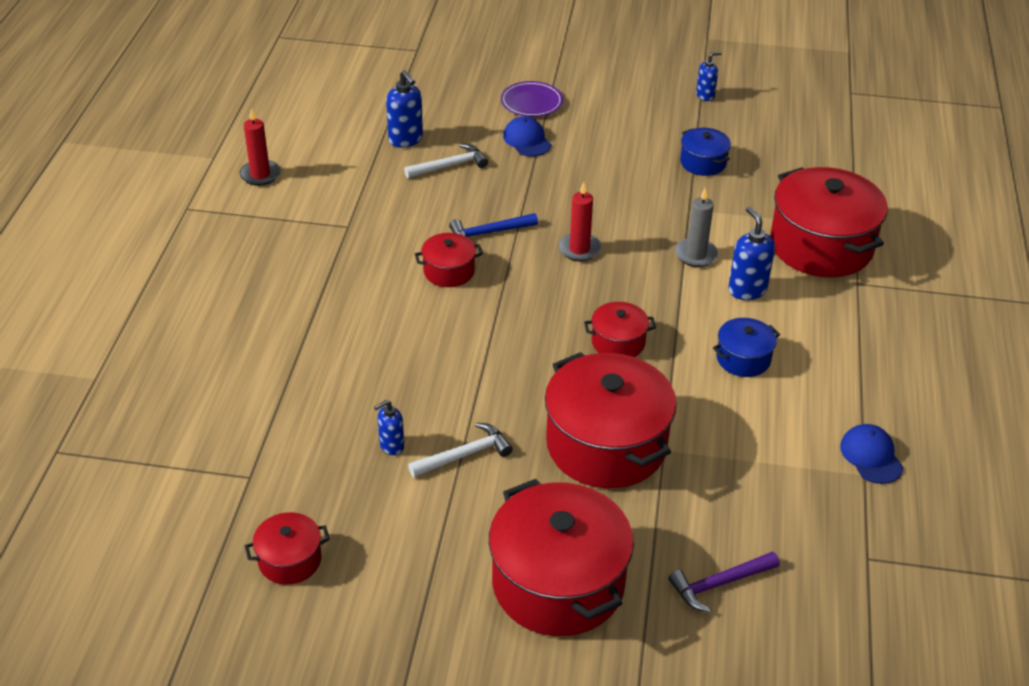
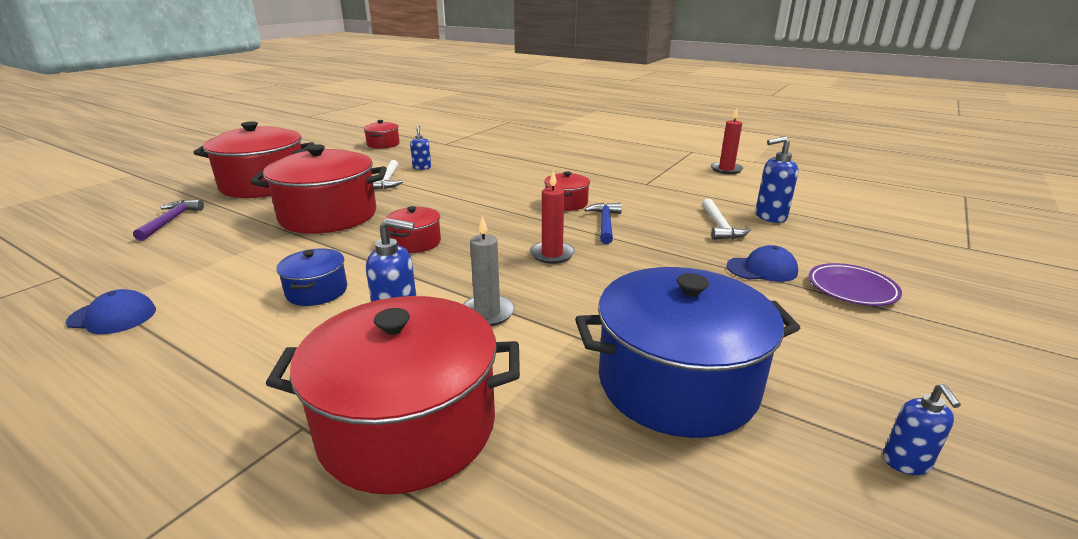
camera: 115 degrees right, 15 degrees down
blue pot [680,128,731,176] -> blue pot [575,267,800,438], size x2.08

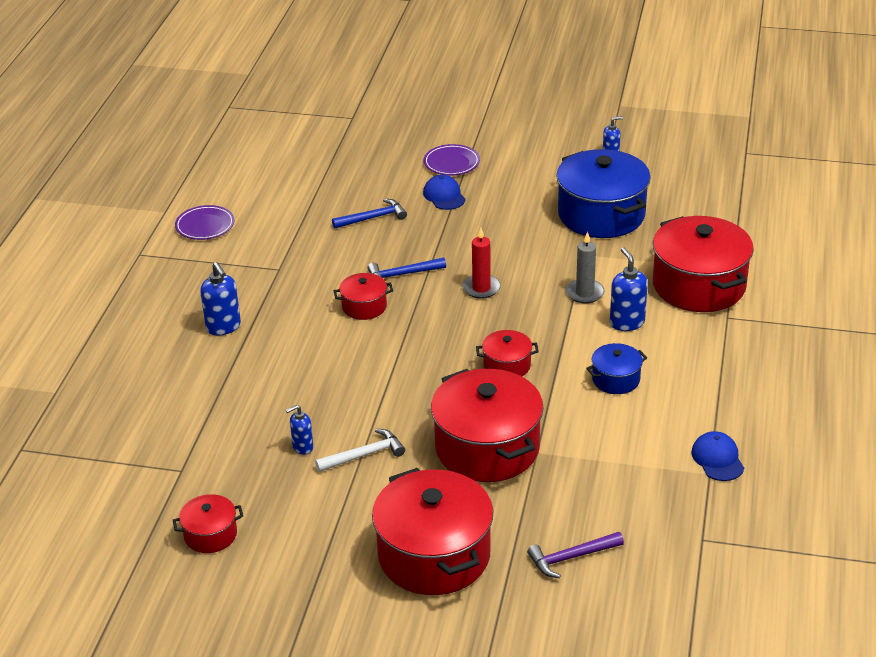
camera: 110 degrees left, 10 degrees up
white hammer [702,199,751,240] -> blue hammer [332,199,407,229]
red candle [711,108,743,174] -> purple plate [175,205,235,240]
blue soap dispenser [755,136,798,223] -> blue soap dispenser moved to [200,262,241,336]

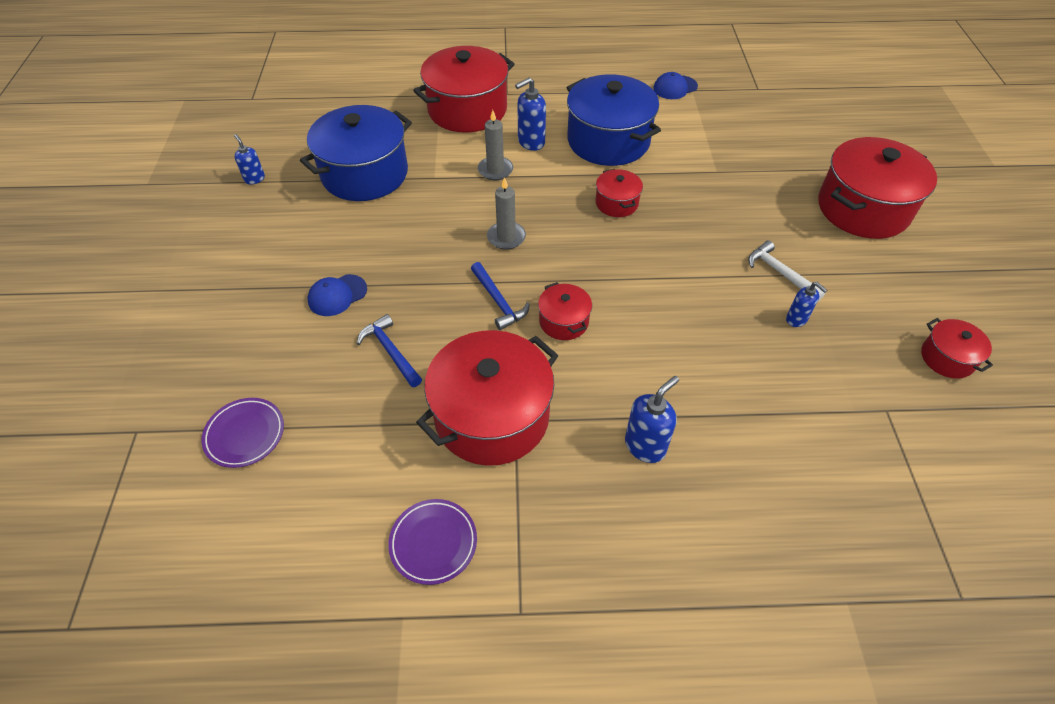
camera: 105 degrees left, 15 degrees up
purple plate [424,144,480,175] -> purple plate moved to [201,398,284,468]
red pot [431,369,544,482] -> red pot moved to [416,330,559,466]
red candle [462,228,501,299] -> grey candle [487,177,526,250]
purple hammer [527,532,624,578] -> none
blue pot [586,343,647,394] -> blue pot [566,74,661,166], size x2.08

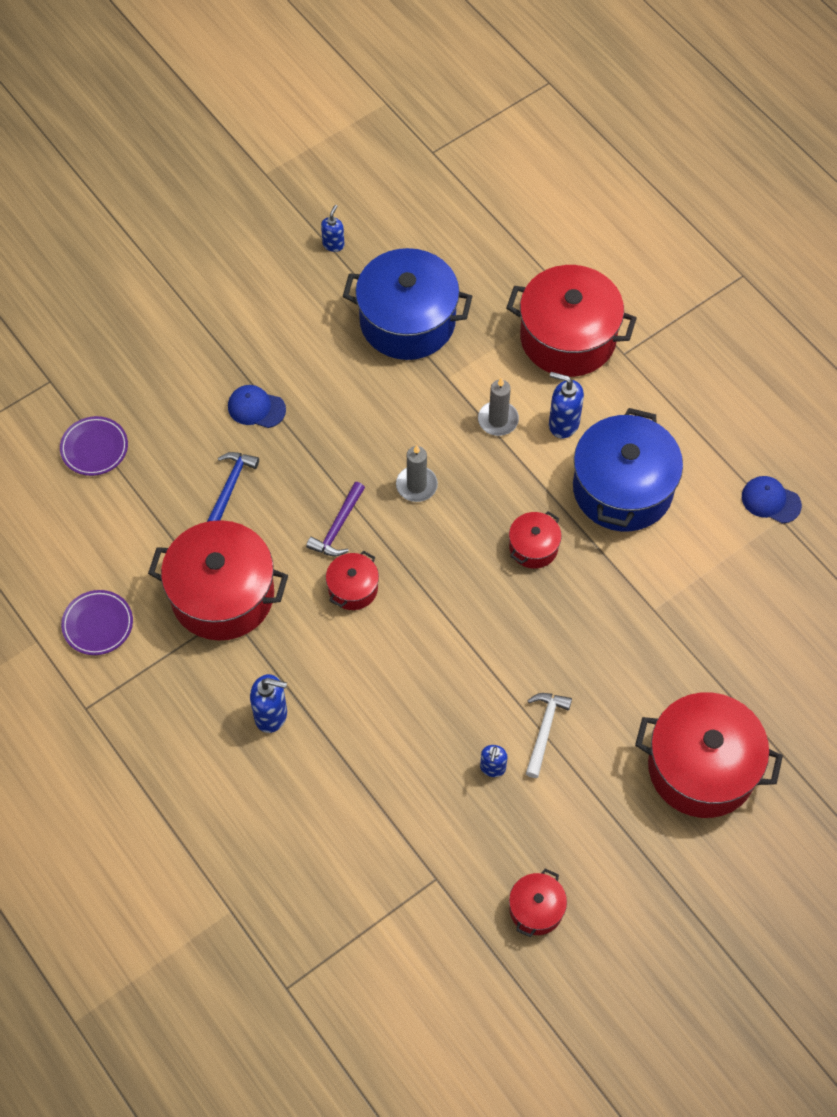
camera: 55 degrees right, 10 degrees up
blue hammer [471,262,530,330] -> purple hammer [306,482,365,556]

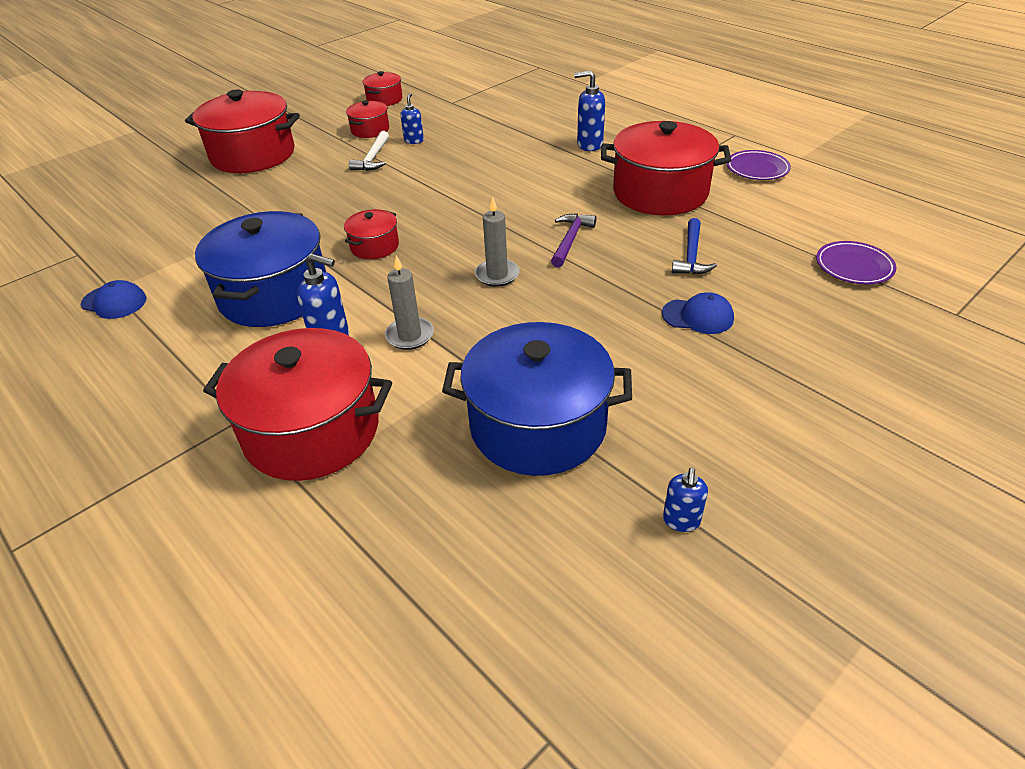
camera: 175 degrees right, 20 degrees down
red pot [326,551,379,610] -> red pot moved to [346,100,389,138]

